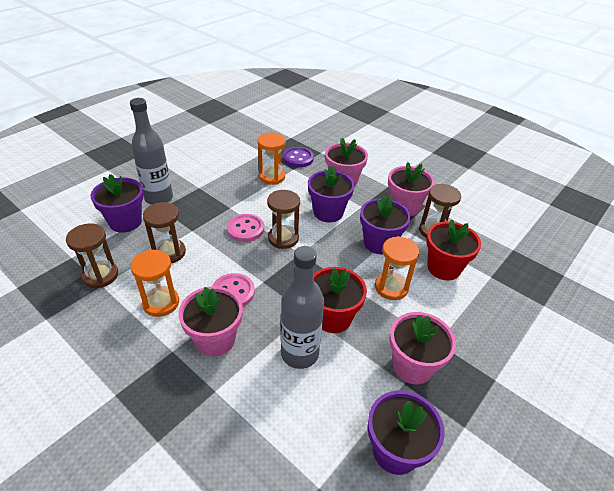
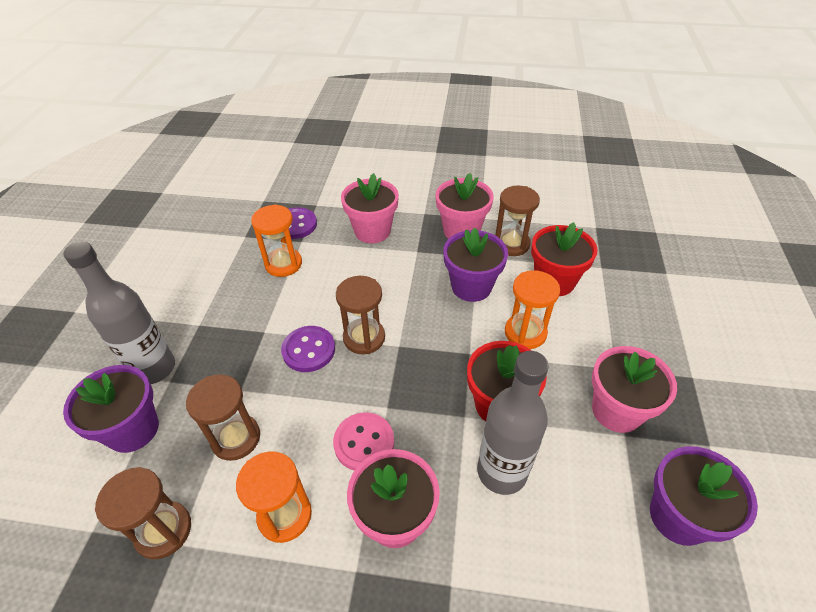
camera: 30 degrees left, 5 degrees up
pink button [227,214,264,242] -> purple button [281,326,335,372]
purple flower pot [308,166,355,222] -> none

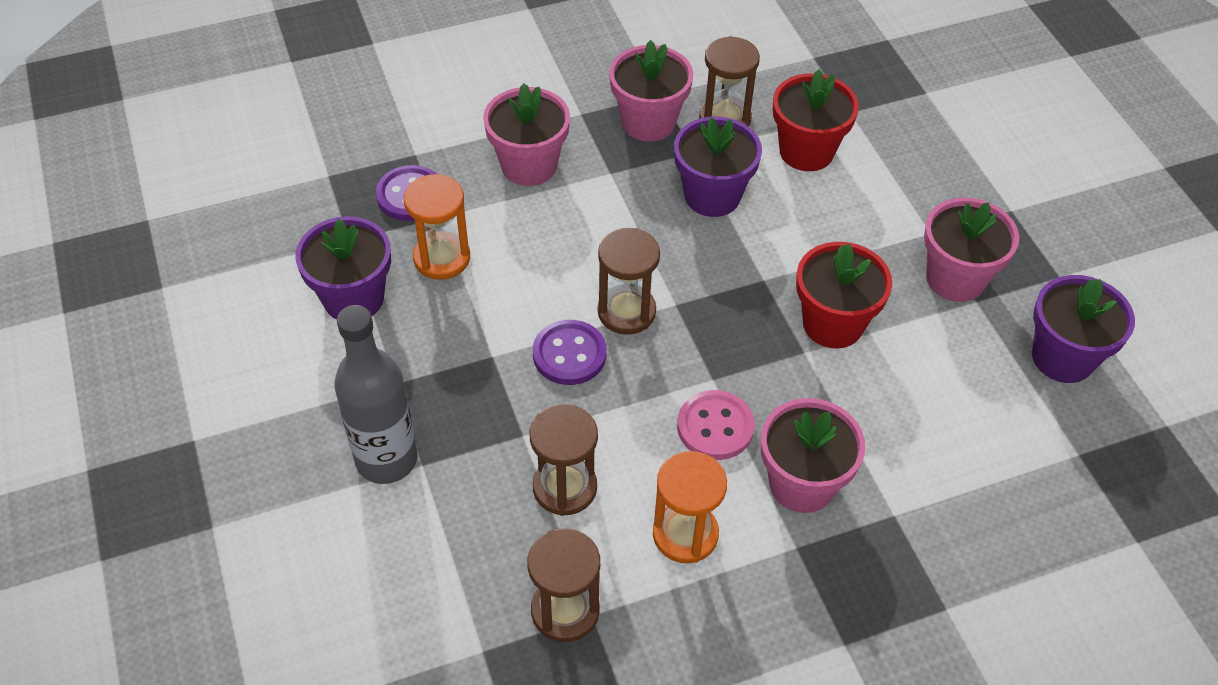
camera: 30 degrees left, 5 degrees up
purple flower pot [63,365,159,453] -> purple flower pot moved to [295,216,391,320]
grey bottle [477,351,549,495] -> none
orange hourglass [505,270,560,349] -> none

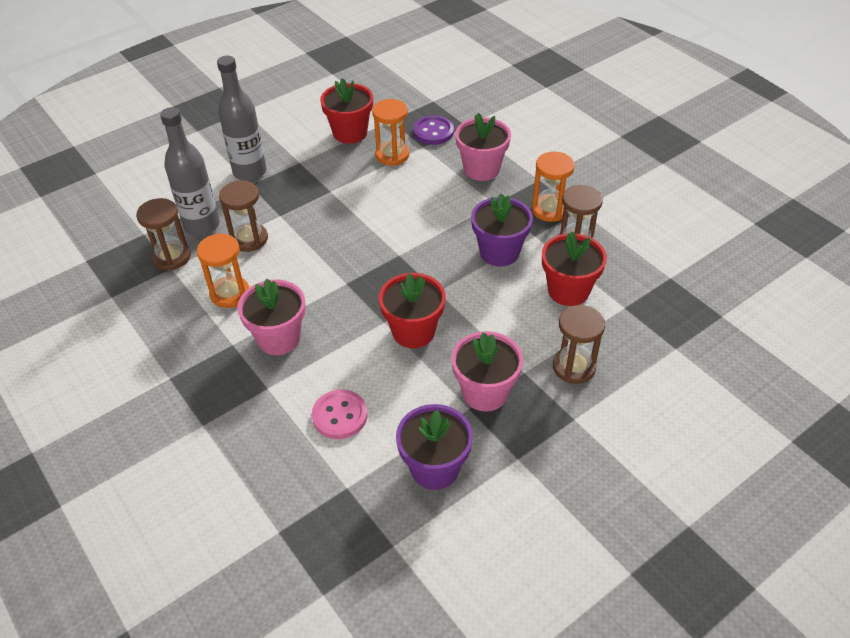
camera: 75 degrees right, 5 degrees down
purple flower pot [295,216,391,320] -> red flower pot [320,78,373,144]
purple button [533,320,606,385] -> none
brown hourglass [598,228,660,335] -> brown hourglass moved to [553,305,605,384]
pink flower pot [609,40,693,142] -> orange hourglass [532,152,575,222]
pink button [677,390,755,460] -> pink button moved to [312,390,368,439]
none -> grey bottle [160,107,220,236]

